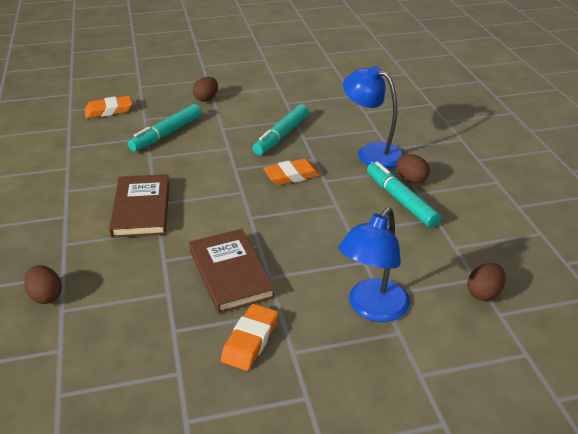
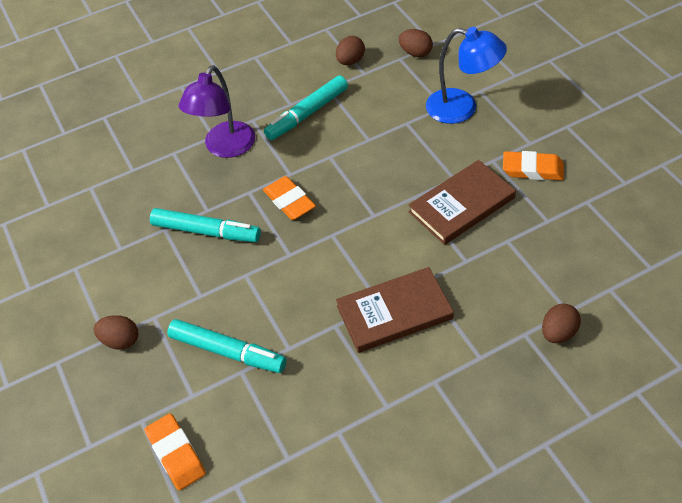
camera: 100 degrees left, 15 degrees up
blue lamp [343,66,404,168] -> purple lamp [179,65,255,158]
brown egg [396,154,430,184] -> brown egg moved to [336,36,365,65]

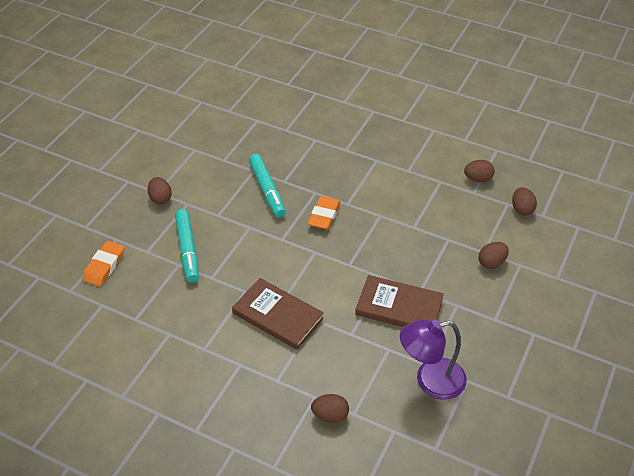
camera: 50 degrees right, 5 degrees down
purple lamp [179,65,255,158] -> purple lamp moved to [400,319,467,400]
turquoise marker [264,75,348,140] -> none
blue lamp [426,27,507,124] -> brown egg [479,242,509,269]
orange eraser [503,151,564,180] -> none

